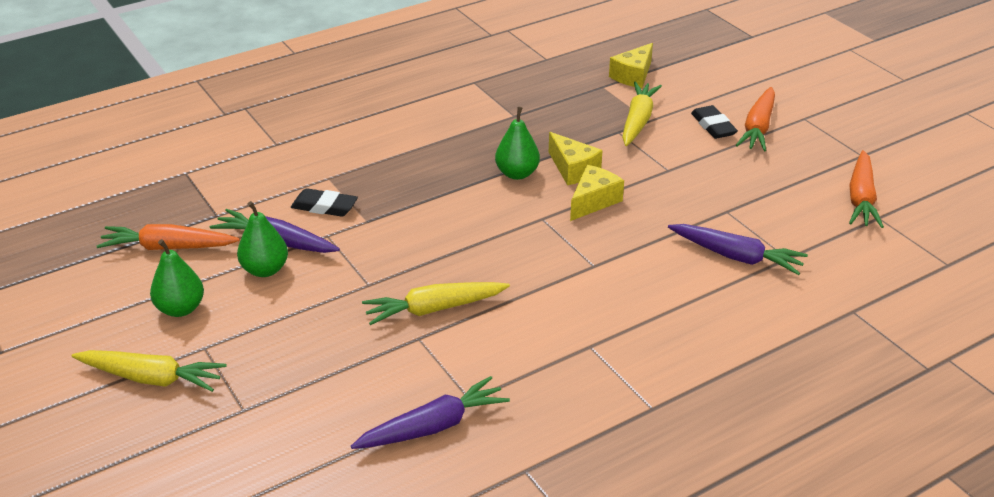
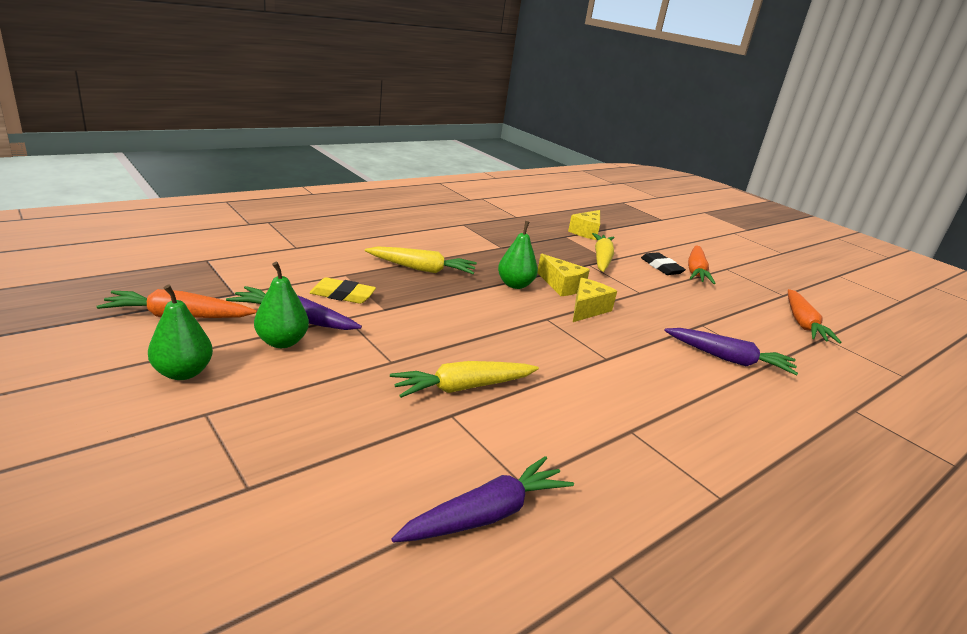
camera: 10 degrees left, 10 degrees down
yellow carrot [72,350,226,392] -> yellow carrot moved to [365,246,477,274]
black eraser [291,188,358,217] -> yellow eraser [310,277,376,304]

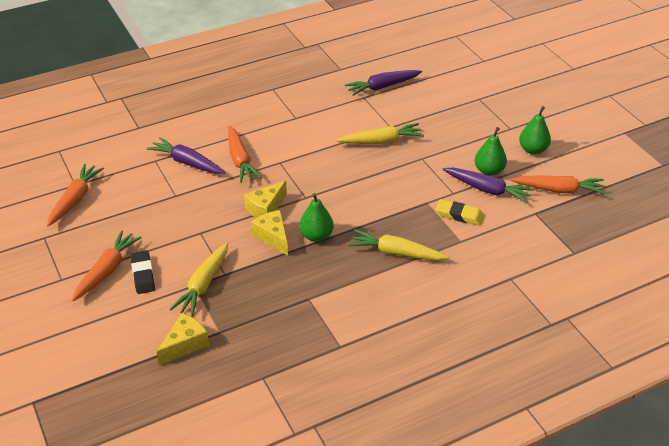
camera: 165 degrees left, 15 degrees up
none -> orange carrot [228,126,262,183]

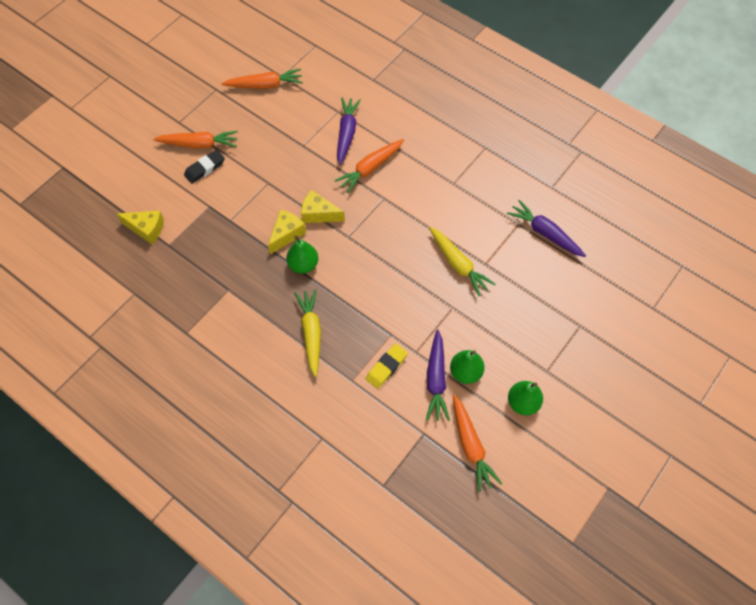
camera: 65 degrees right, 20 degrees up
yellow carrot [170,242,228,317] -> none
yellow eraser [436,199,484,226] -> yellow eraser turned 45 degrees clockwise [366,343,408,389]

